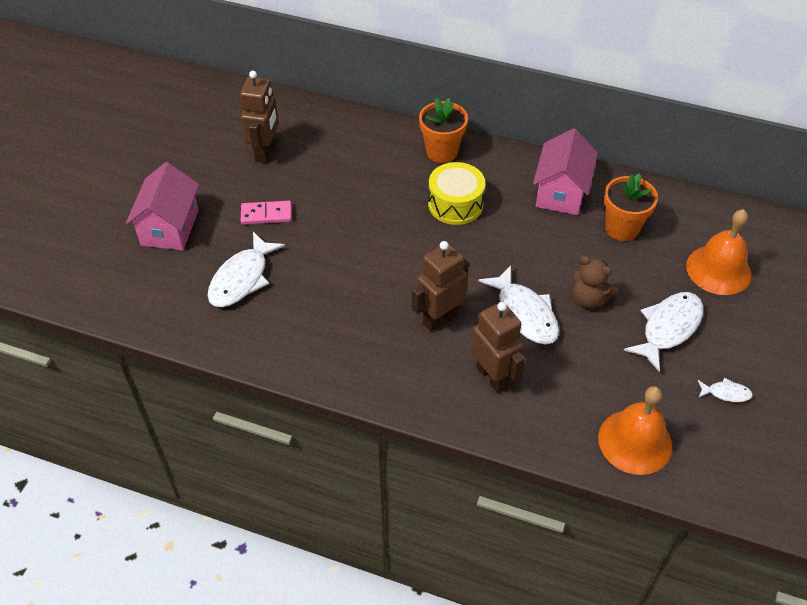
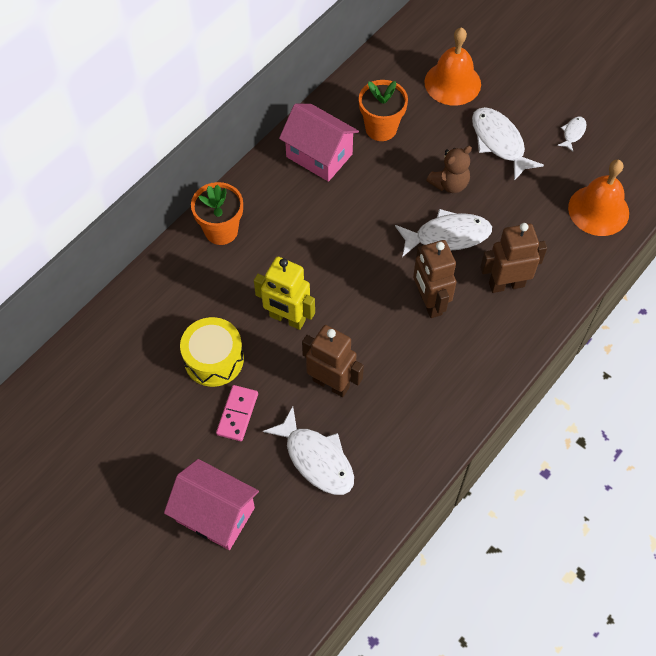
camera: 70 degrees left, 10 degrees up
brown robot [240,71,279,163] -> brown robot moved to [302,325,364,397]
yellow drum [428,162,485,225] -> yellow drum moved to [180,317,244,387]
none -> yellow robot [254,257,315,330]

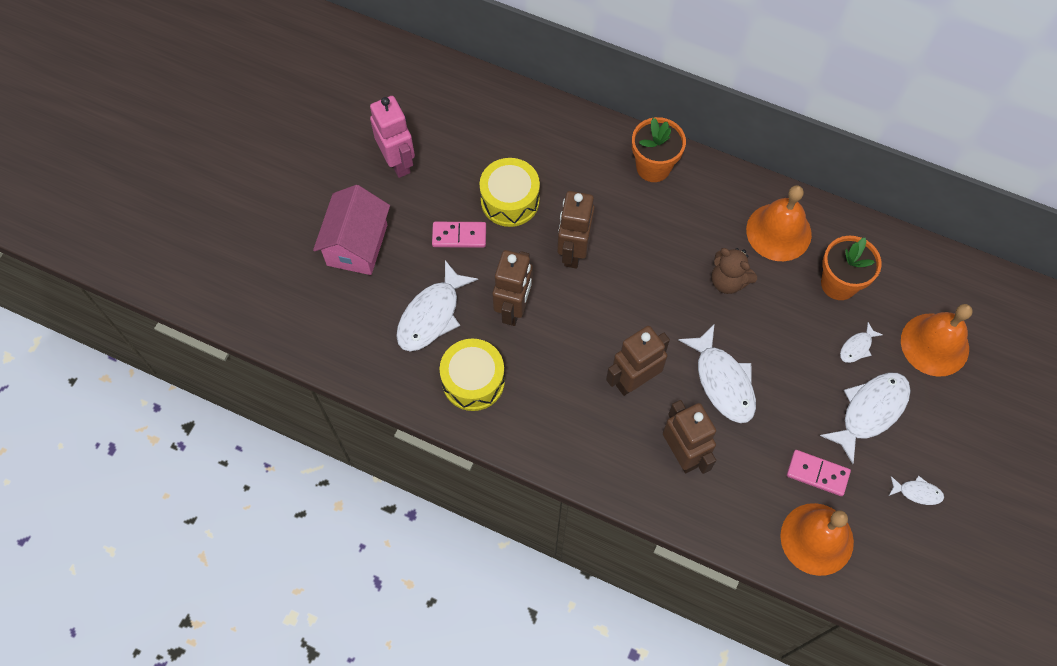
camera: 75 degrees right, 5 degrees up
yellow robot [254,257,315,330] -> brown robot [557,191,595,269]
pink house [279,104,359,182] -> orange bell [746,185,812,261]
brown teddy bear [426,146,472,193] -> brown teddy bear moved to [712,248,757,294]
none -> pink robot [370,96,415,178]
none -> yellow drum [440,339,505,411]
none -> pink domino [787,450,851,496]
none -> white fish [840,322,883,363]

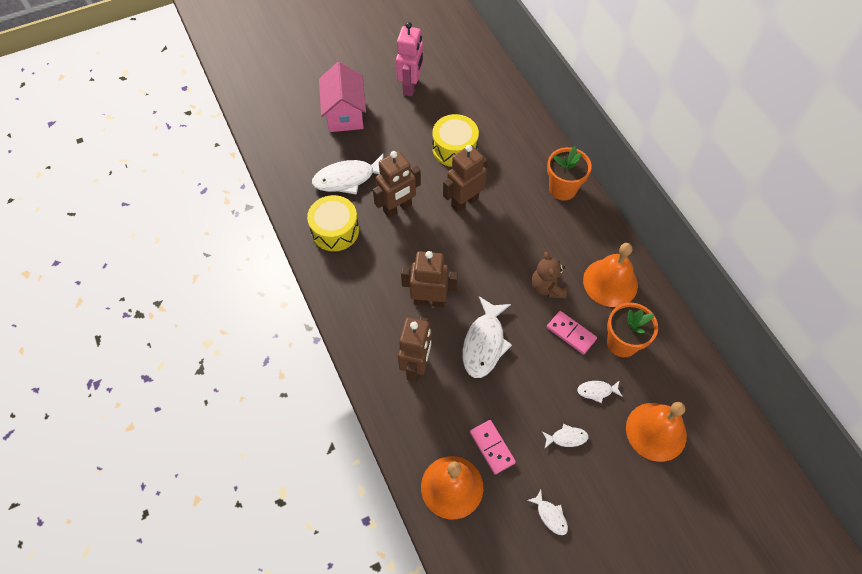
camera: 40 degrees right, 5 degrees down
pink house [313,185,390,275] -> pink house turned 60 degrees counterclockwise [319,62,366,132]
pink domino [432,222,486,248] -> pink domino moved to [547,311,597,354]
white fish [820,373,911,464] -> white fish [542,424,589,448], size x0.49

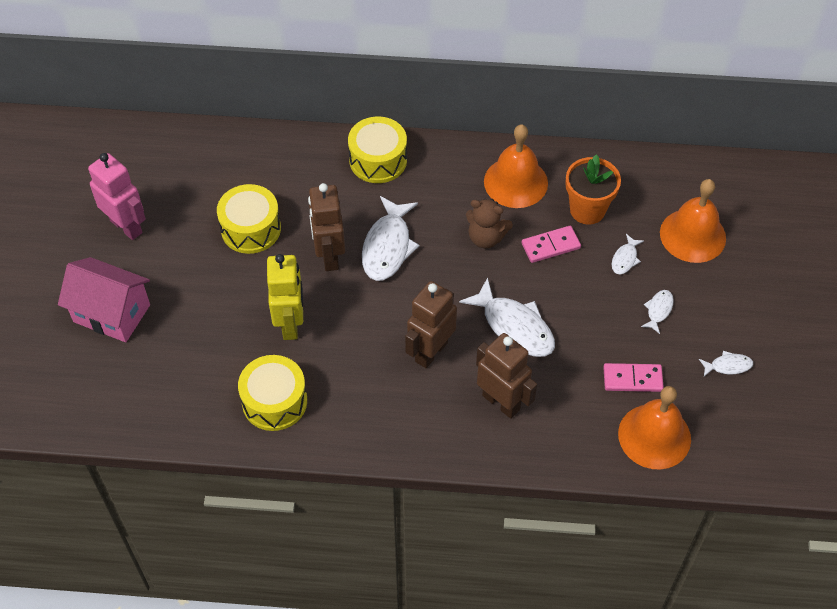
camera: 60 degrees left, 5 degrees down
white fish [312,153,384,195] -> white fish moved to [362,196,420,281]
brown robot [373,151,421,218] -> yellow robot [267,254,303,340]
orange flower pot [547,146,592,201] -> yellow drum [348,117,407,183]

